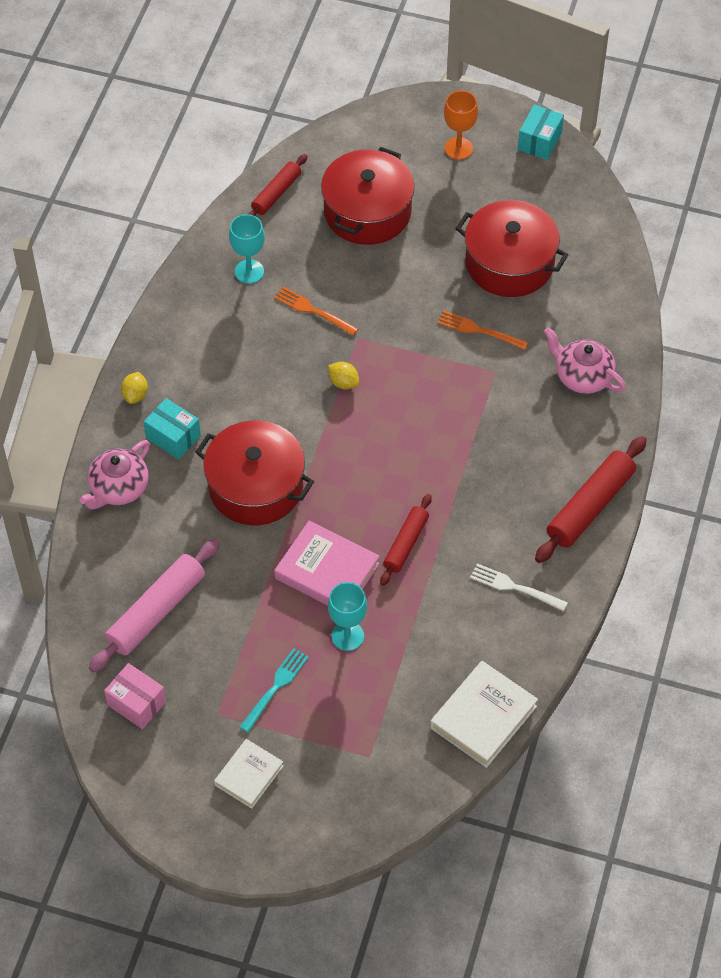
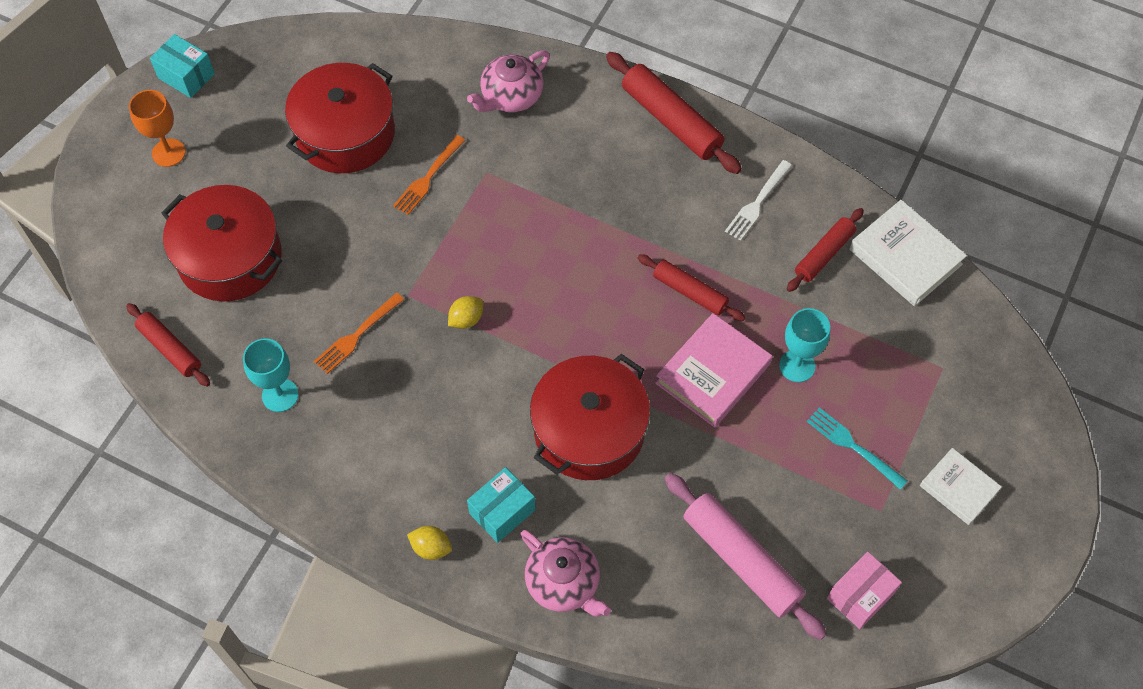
camera: 80 degrees left, 5 degrees up
none -> red rolling pin [787,208,864,292]

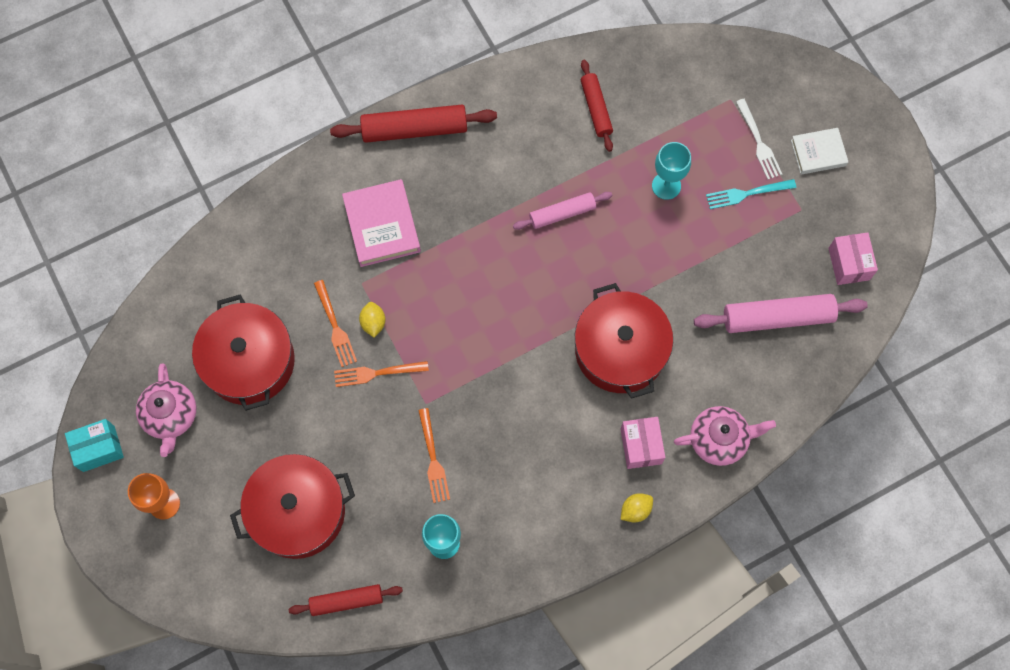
camera: 55 degrees left, 10 degrees up
yellow lemon [448,296,483,329] -> yellow lemon moved to [359,302,385,338]
pink teapot [467,50,550,113] -> pink teapot moved to [136,363,196,457]
turquoise box [467,467,536,543] -> pink box [621,417,665,469]
red rolling pin [638,254,745,321] -> pink rolling pin [513,192,613,230]
pink book [655,313,772,428] -> pink book moved to [342,179,421,267]
white fork [725,160,792,241] -> white fork moved to [736,99,782,179]
white book [849,200,967,306] -> none
none -> orange fork [334,361,429,387]

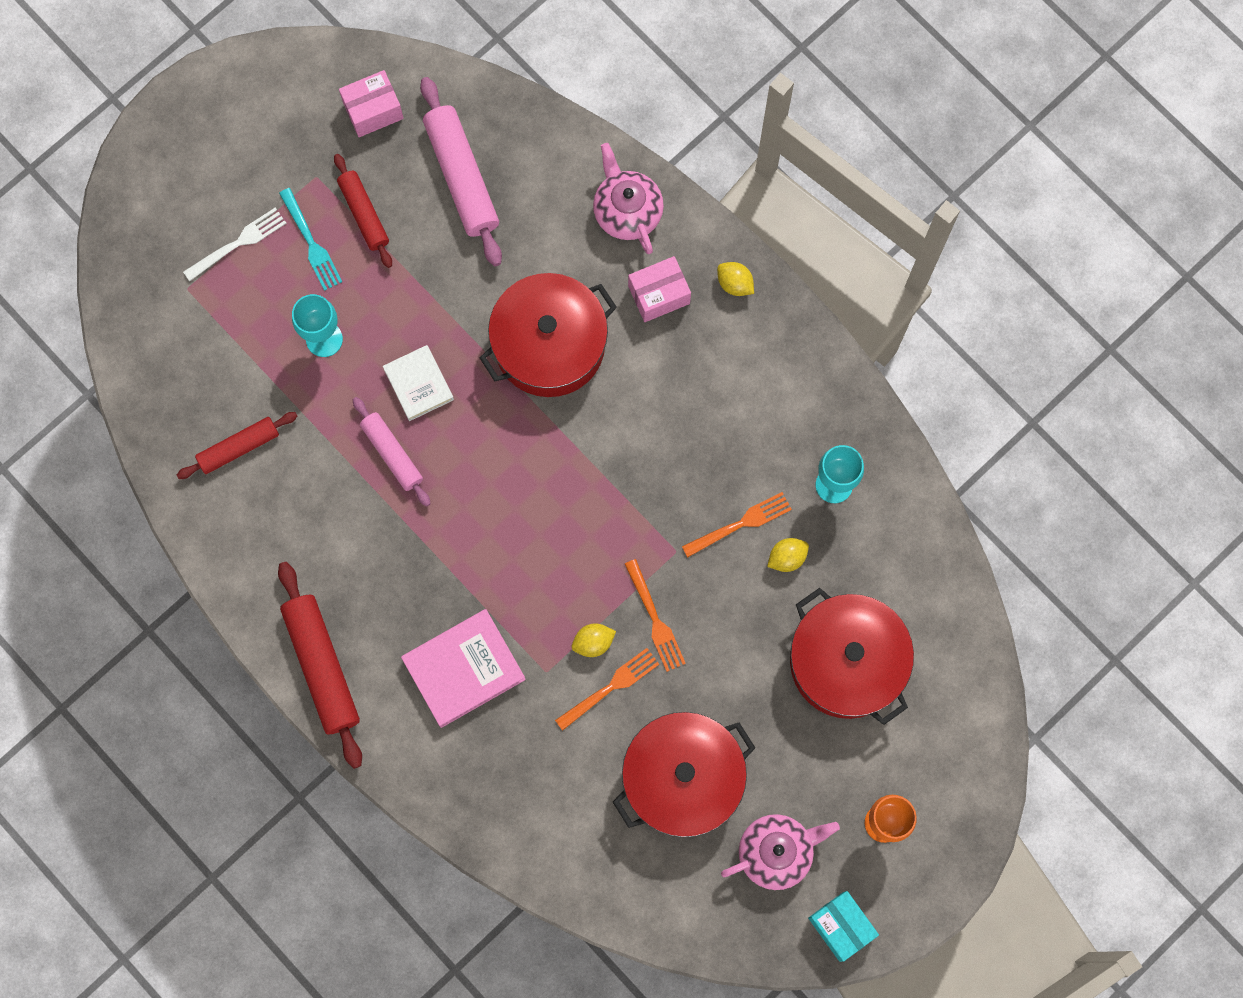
camera: 105 degrees left, 5 degrees up
red rolling pin [289,584,403,616] -> red rolling pin moved to [334,154,392,268]
white book [791,128,848,175] -> white book moved to [383,345,454,421]
none -> yellow lemon [767,538,809,572]

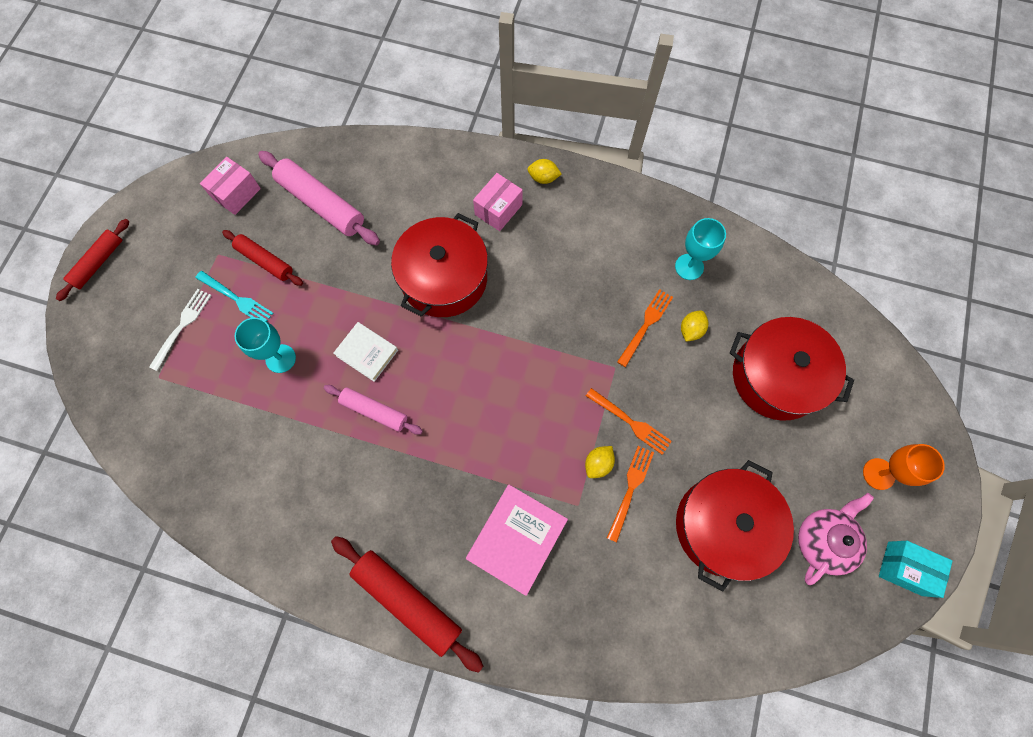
camera: 30 degrees left, 5 degrees down
red rolling pin [177,412,297,479] -> red rolling pin moved to [56,219,129,301]
pink teapot [593,143,664,254] -> none

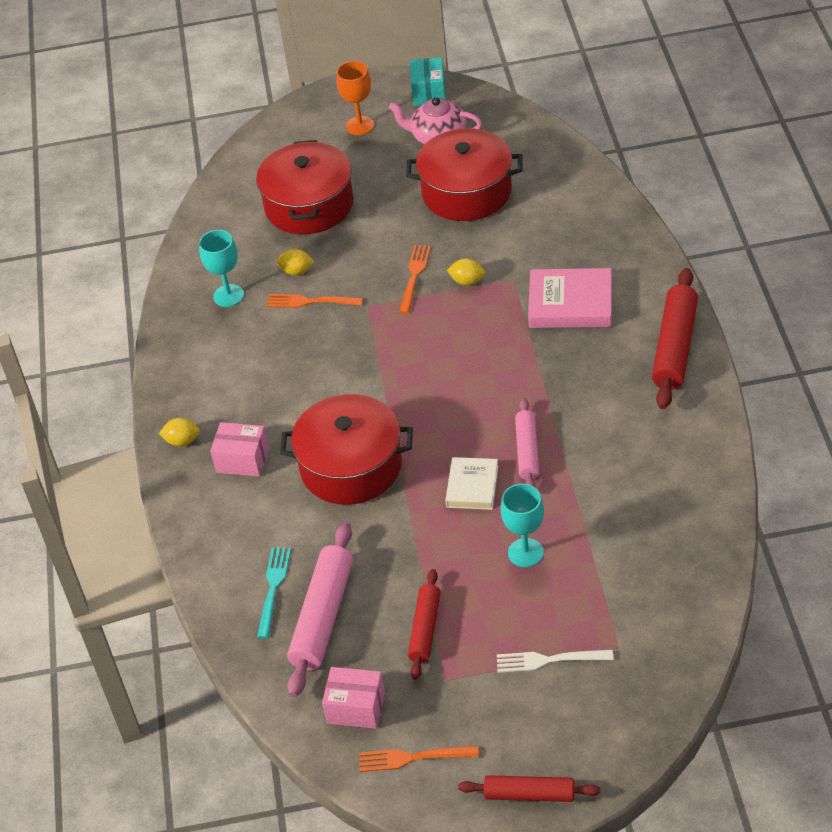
camera: 110 degrees left, 25 degrees down
turquoise fork [195,271,273,321] -> turquoise fork moved to [257,547,291,638]
yellow lemon [527,159,561,184] -> yellow lemon turned 75 degrees counterclockwise [159,418,200,446]
orange fork [607,446,654,543] -> orange fork moved to [359,746,479,772]

